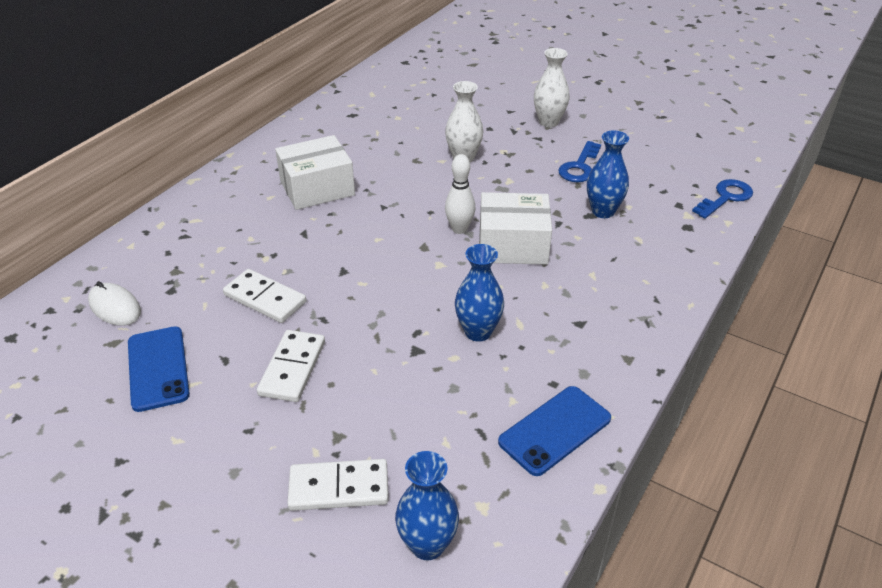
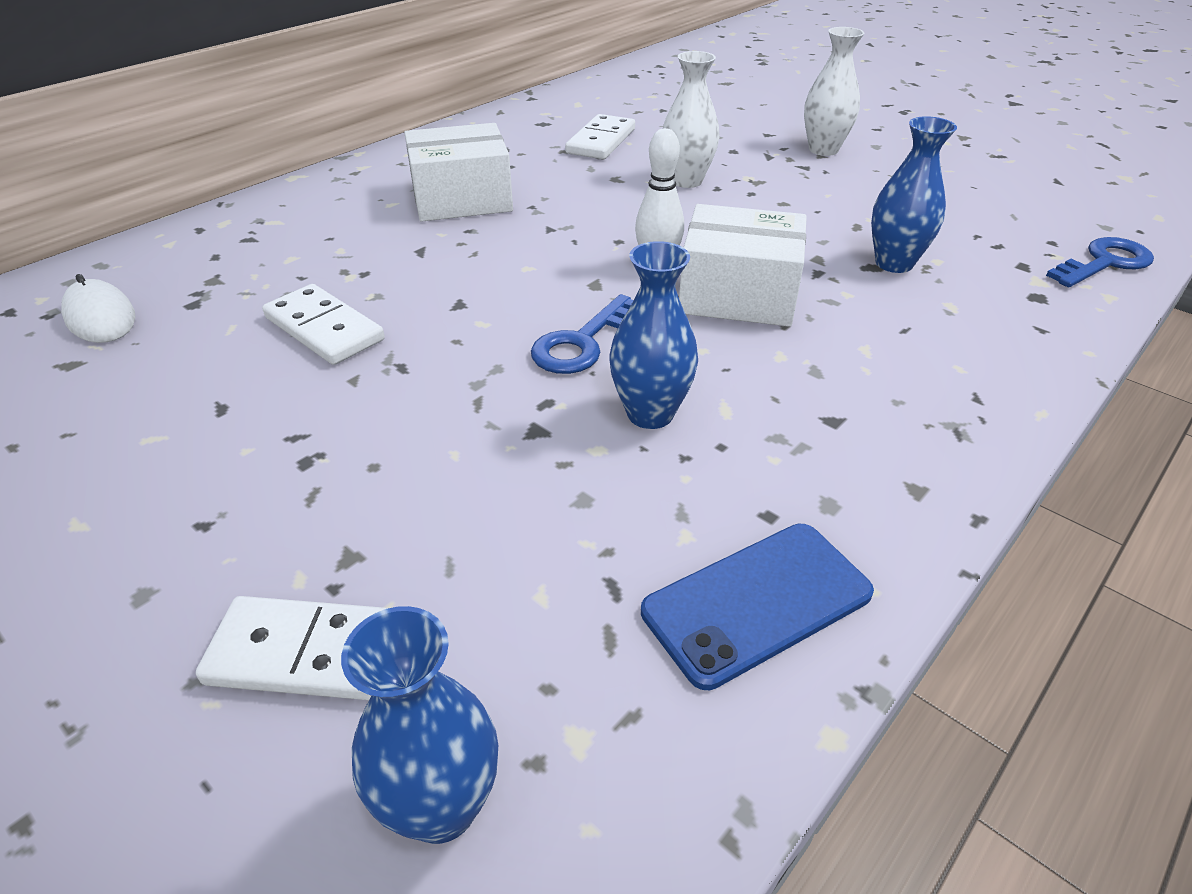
camera: 10 degrees right, 0 degrees up
blue phone [128,326,190,412] -> none
white domino [257,330,325,402] -> white domino moved to [565,114,635,159]
blue key [558,141,601,182] -> blue key moved to [531,294,633,374]

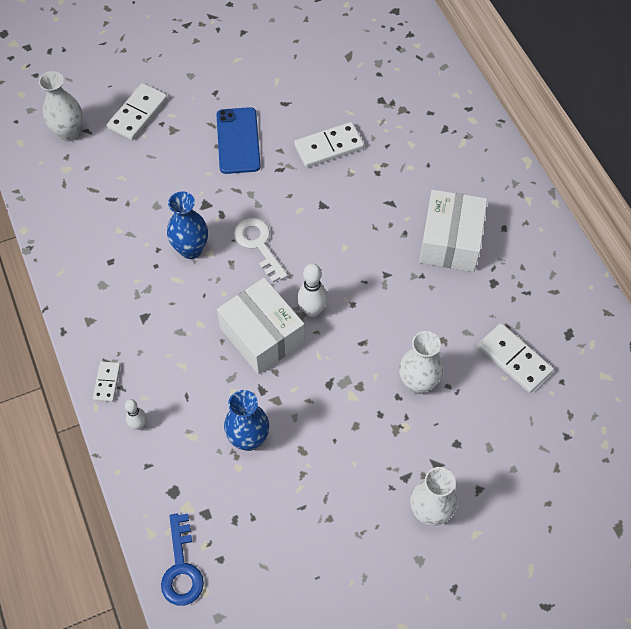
camera: 115 degrees right, 20 degrees up
white mouse [61,274,135,343] -> none
blue vase [341,606,498,844] -> white vase [39,71,82,142]
blue key [531,294,633,374] -> white key [234,218,287,282]
blue phone [641,524,874,690] -> blue phone moved to [216,107,261,174]
white box [679,204,807,327] -> white box turned 75 degrees counterclockwise [217,278,305,374]
none -> white domino [93,361,120,402]
none -> white bowling pin [125,399,147,430]

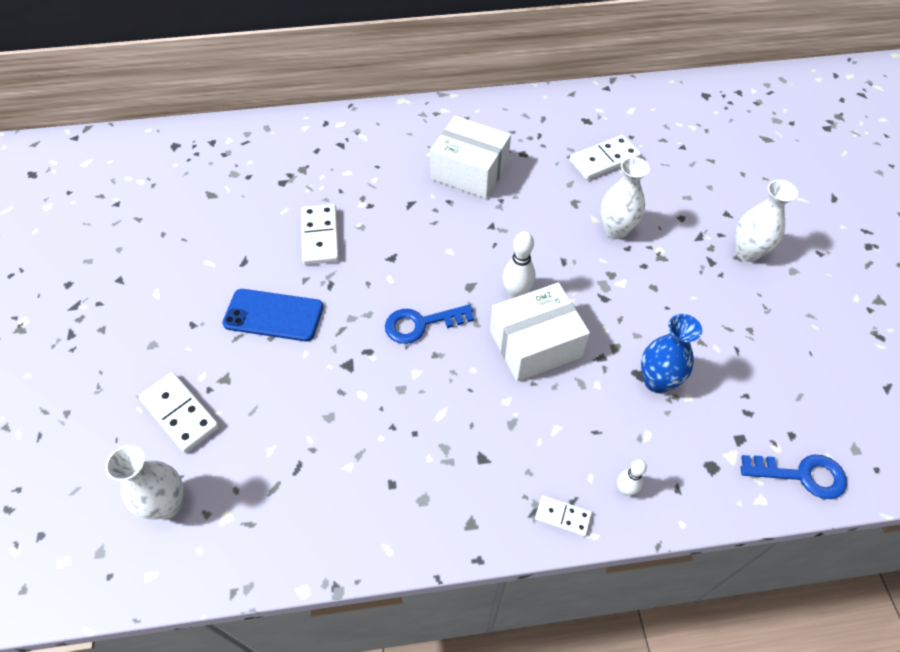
camera: 75 degrees left, 5 degrees down
blue vase [167,192,208,259] -> none
white key [234,218,287,282] -> blue key [385,304,474,344]

